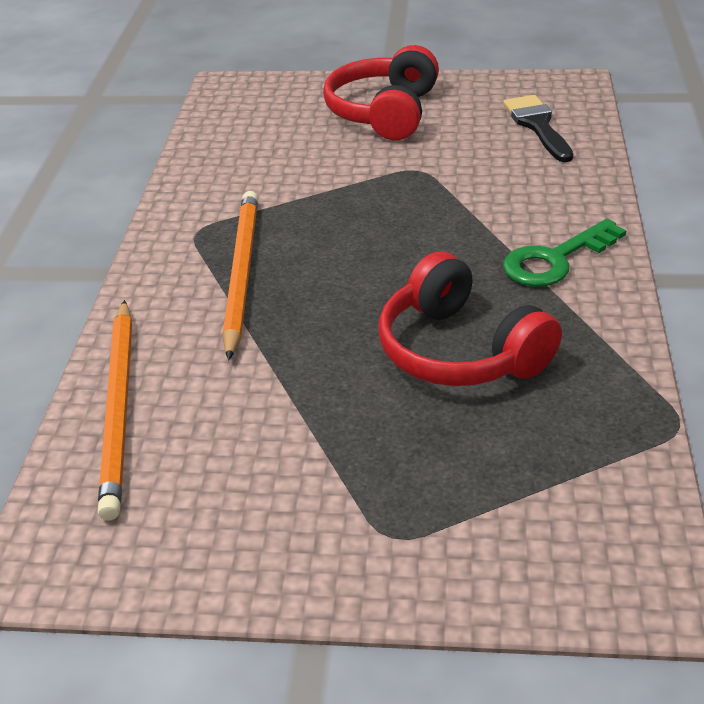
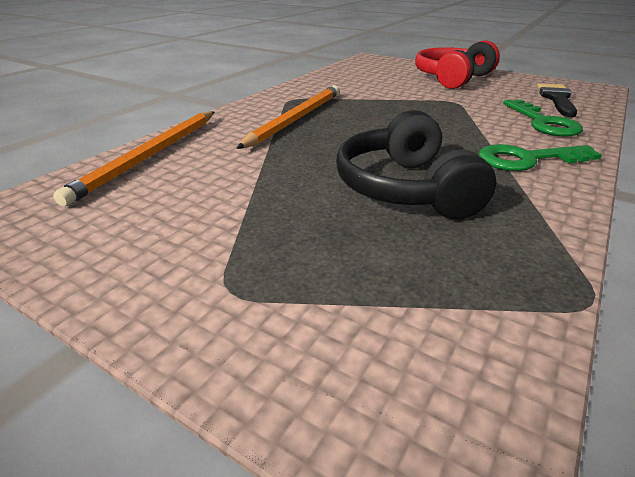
camera: 25 degrees right, 5 degrees down
red headphones [379,252,562,386] -> black headphones [336,110,497,219]
none -> green key [503,100,583,137]

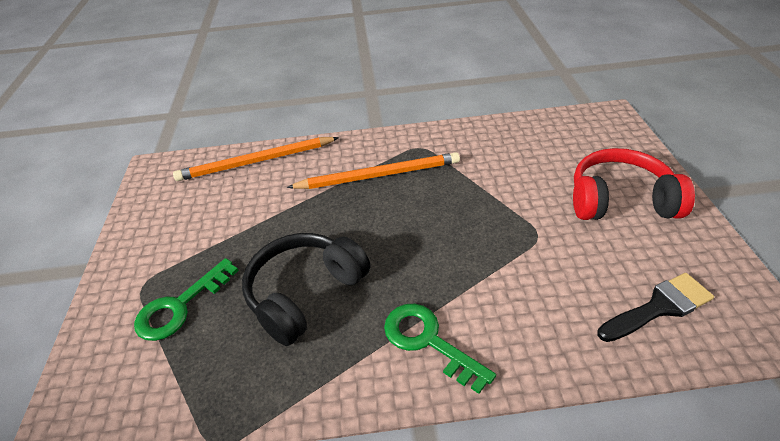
camera: 55 degrees right, 10 degrees up
green key [503,100,583,137] -> green key moved to [134,258,239,341]

